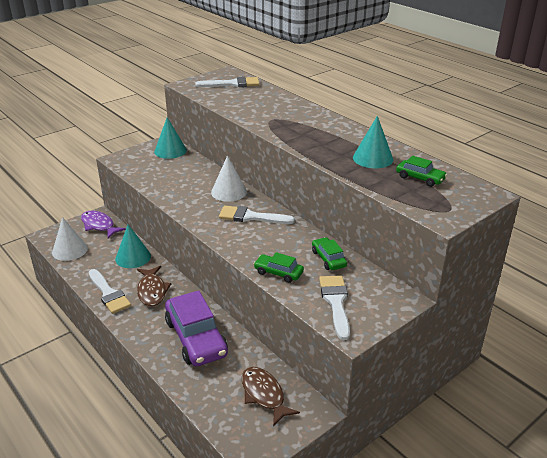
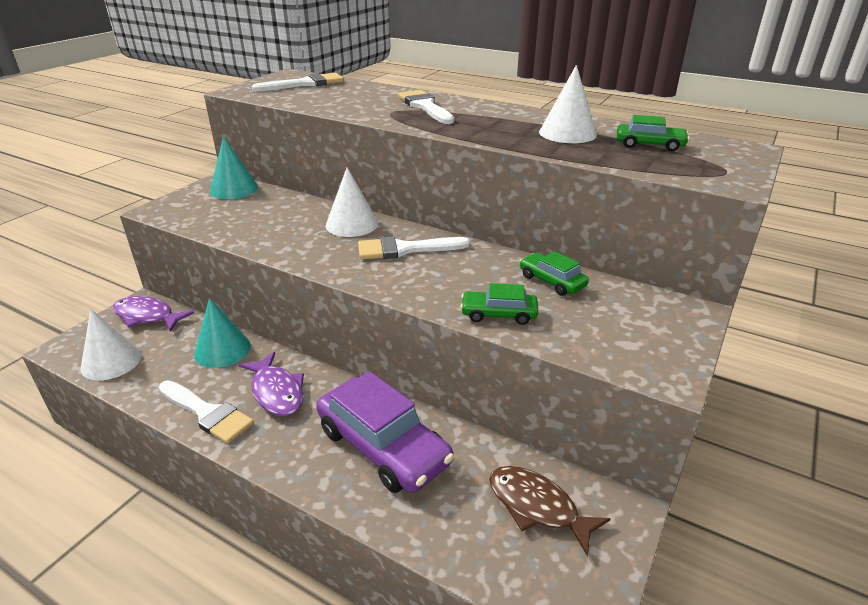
camera: 20 degrees left, 0 degrees up
brown fish [137,266,171,306] -> purple fish [239,352,304,416]
white brush [319,275,350,340] -> white brush moved to [398,90,455,124]
turquoise cone [353,116,393,168] -> white cone [539,65,597,143]

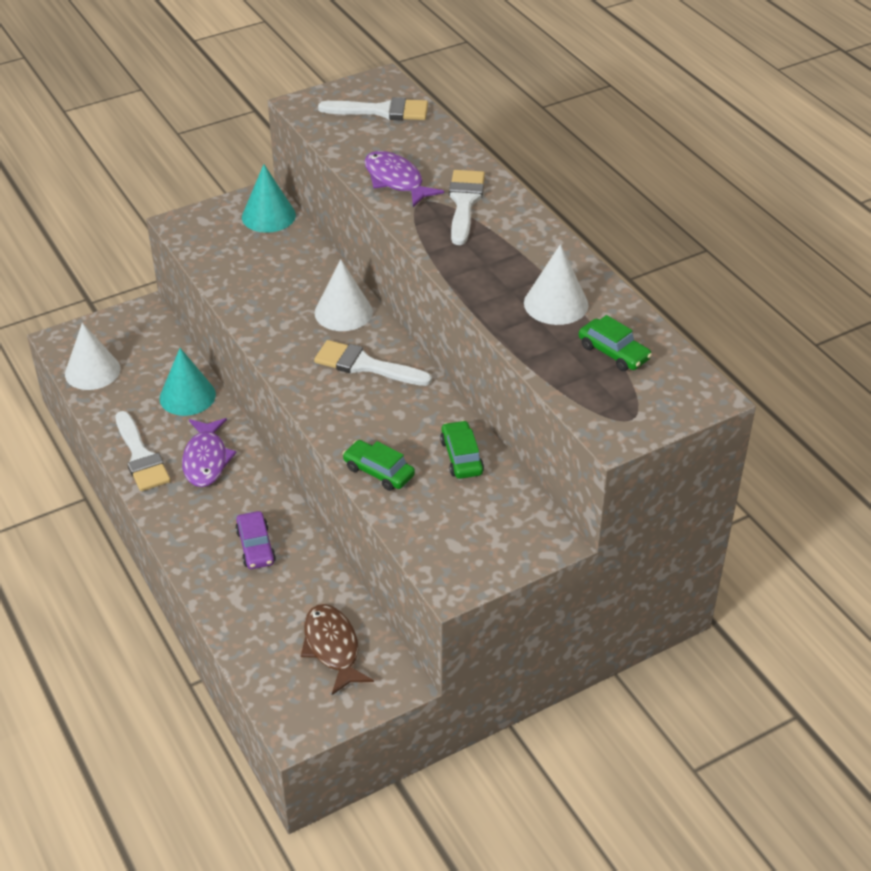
camera: 30 degrees right, 10 degrees up
purple fish [113,296,194,332] -> purple fish moved to [364,151,444,207]
purple car [316,371,454,493] -> purple car [235,511,276,569], size x0.50

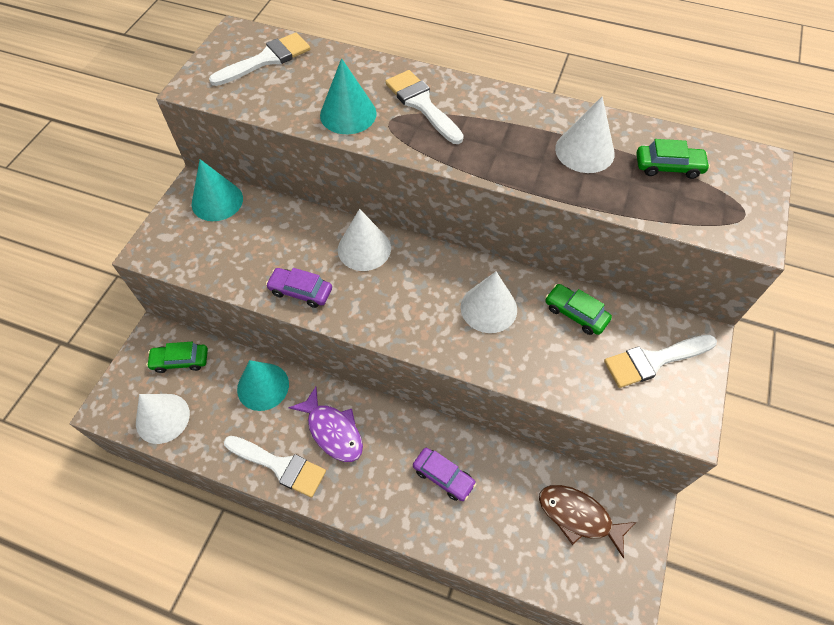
camera: 40 degrees left, 15 degrees up
white brush [314,340,432,386] -> white brush moved to [604,335,717,388]
green car [343,440,415,491] -> green car moved to [146,342,208,373]
purple fish [364,151,444,207] -> turquoise cone [320,58,377,134]
none -> purple car [266,268,332,308]
none -> white cone [461,272,517,333]

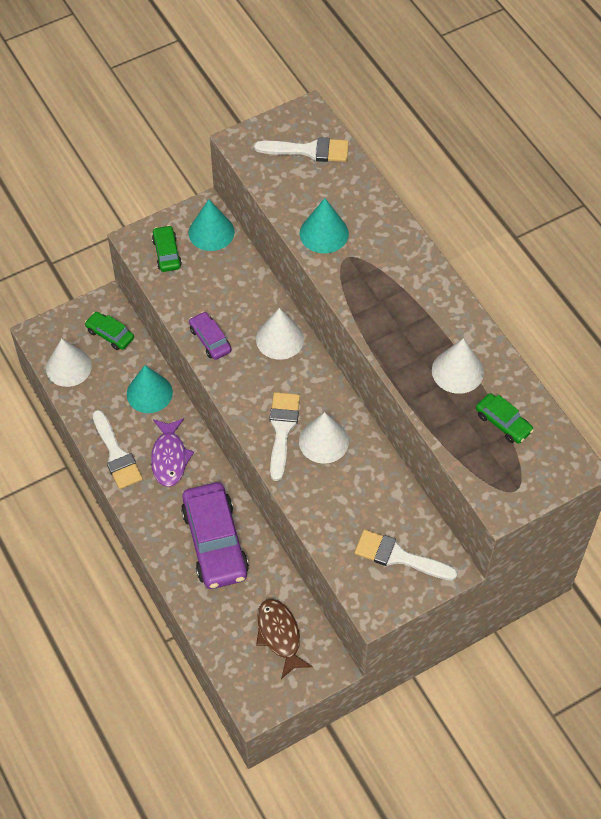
camera: 40 degrees right, 0 degrees up
white brush [385,70,464,144] -> white brush moved to [270,392,300,481]
purple car [413,448,476,501] -> purple car [181,482,249,589], size x2.01
green car [545,284,612,335] -> green car moved to [152,225,182,272]

